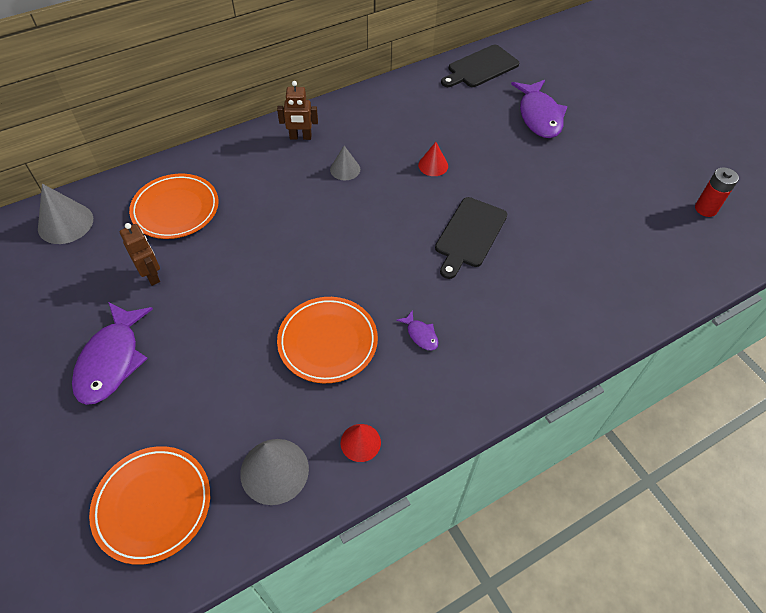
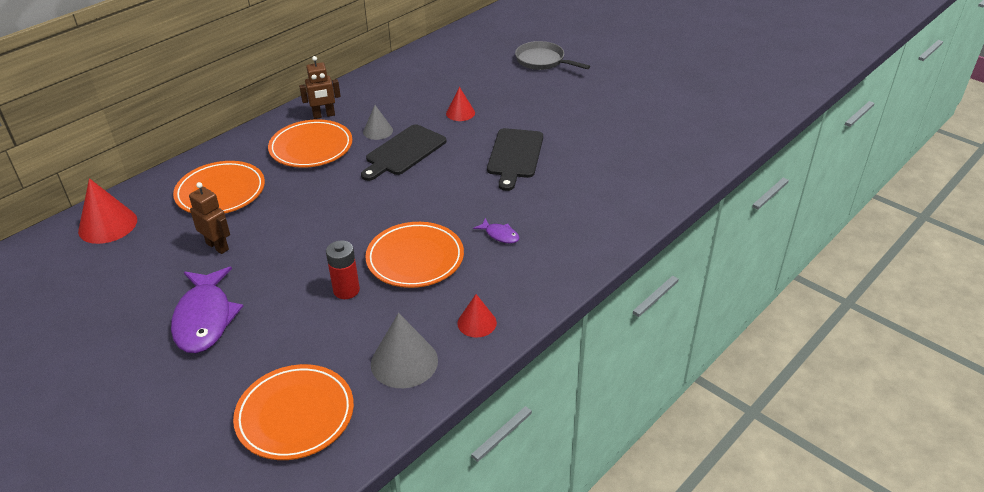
camera: 15 degrees left, 15 degrees down
grey cone [38,184,93,244] -> red cone [78,178,137,244]
black cutting board [441,45,519,87] -> black cutting board moved to [361,124,446,181]
purple fish [511,80,568,138] -> grey pan [515,41,590,70]
red battery [695,167,739,217] -> red battery moved to [326,241,360,299]
none -> orange plate [268,119,352,168]

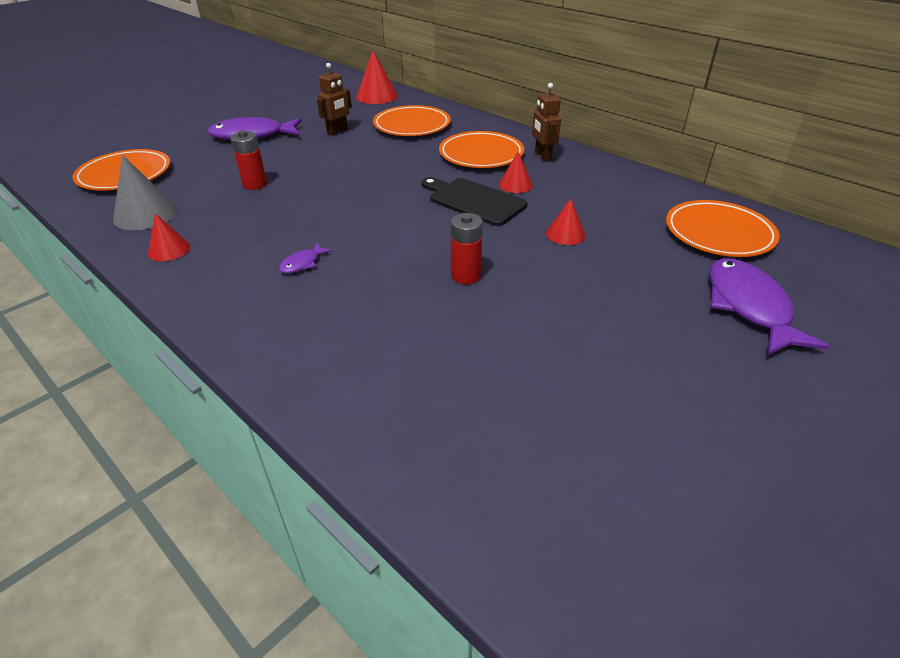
camera: 90 degrees right, 0 degrees up
grey cone [363,105,393,140] -> red cone [499,151,533,193]
orange plate [365,222,464,288] -> orange plate moved to [666,200,780,257]
black cutting board [487,128,543,191] -> red battery [451,213,483,284]
grey pan [515,41,590,70] -> purple fish [709,258,830,356]

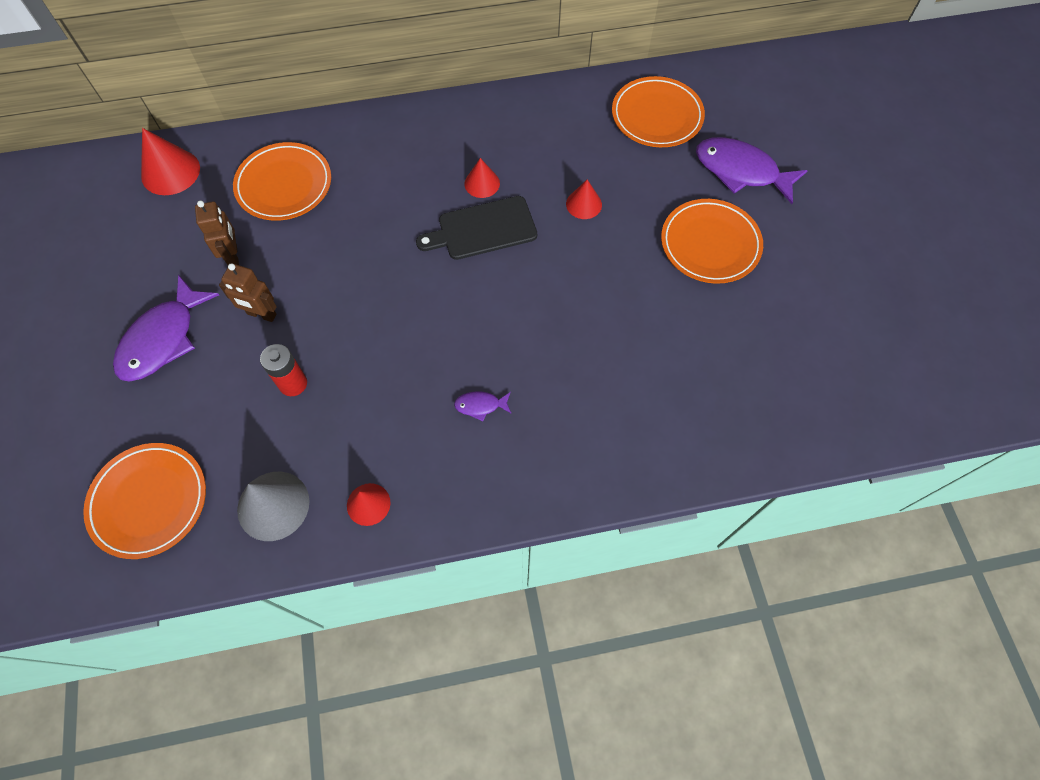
camera: 55 degrees left, 25 degrees up
purple fish [279,243,332,274] -> purple fish turned 105 degrees clockwise [454,391,512,421]
orange plate [439,131,524,168] -> orange plate moved to [661,199,763,284]
red battery [451,213,483,284] -> none
brown robot [532,83,561,161] -> brown robot moved to [219,263,277,322]

